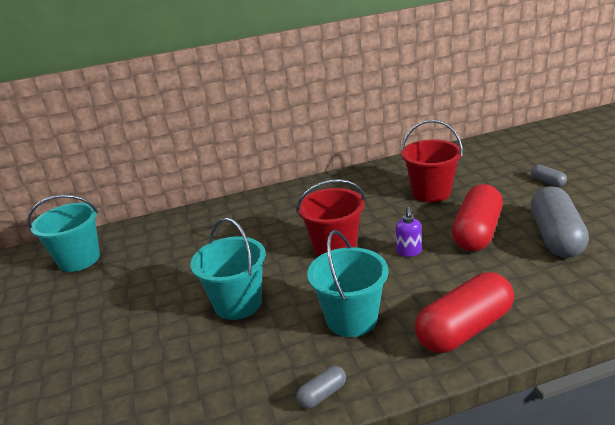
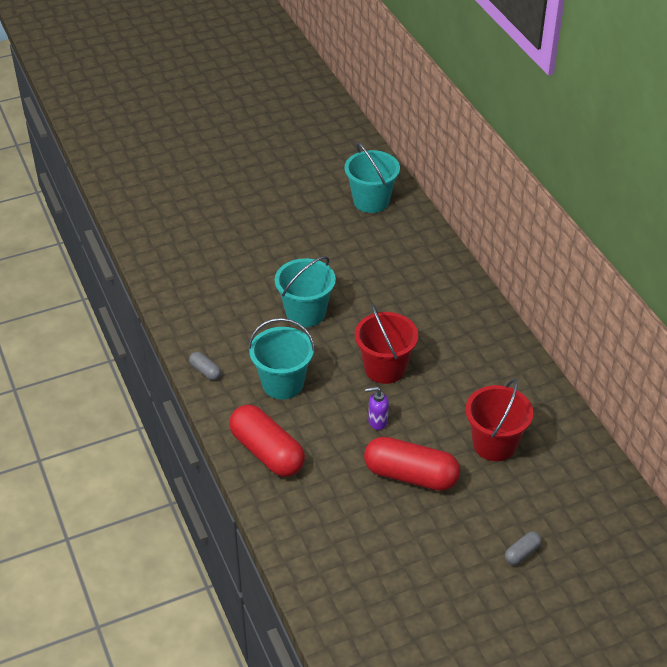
camera: 80 degrees right, 15 degrees up
grey capsule [530,186,589,258] -> none

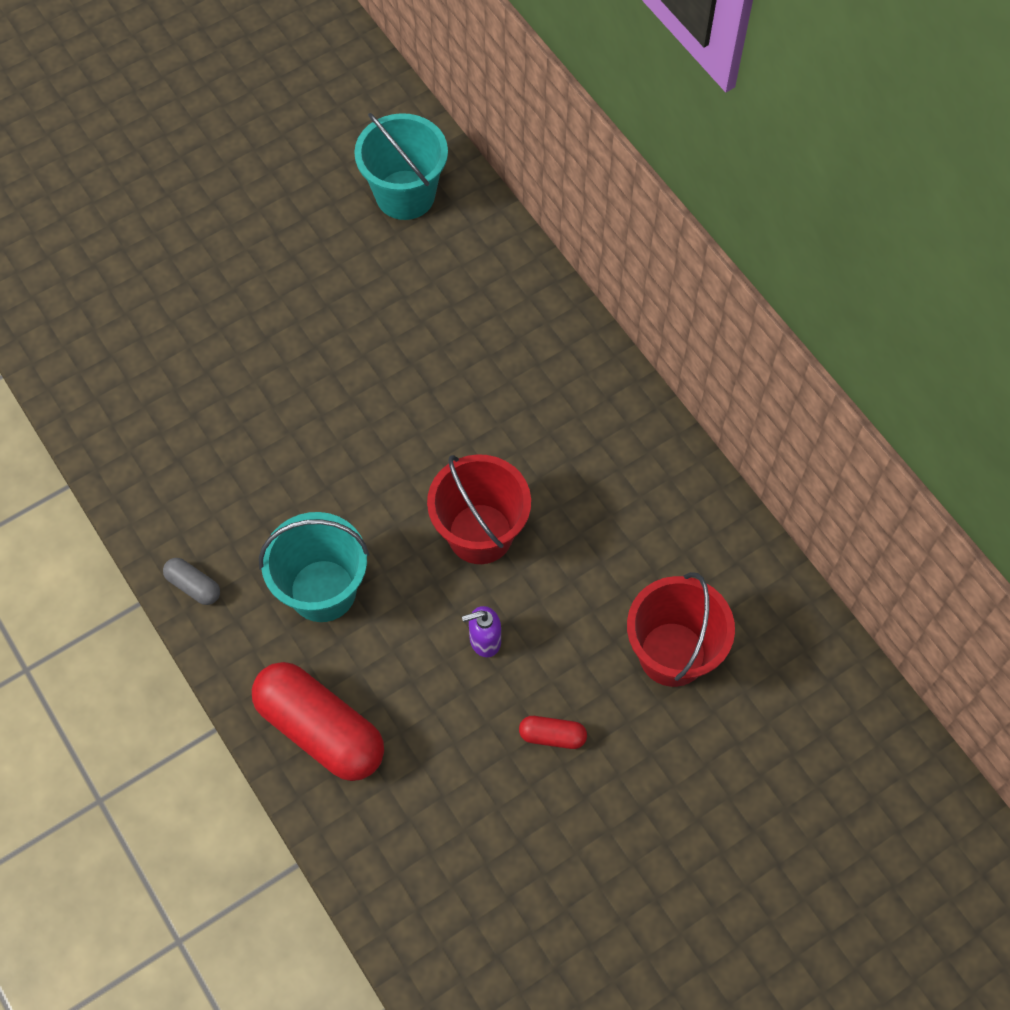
camera: 10 degrees left, 20 degrees up
turquoise bucket [275,256,336,327] -> none
red capsule [364,437,460,491] -> red capsule [519,716,587,749], size x0.45
grey capsule [505,531,542,565] -> none

